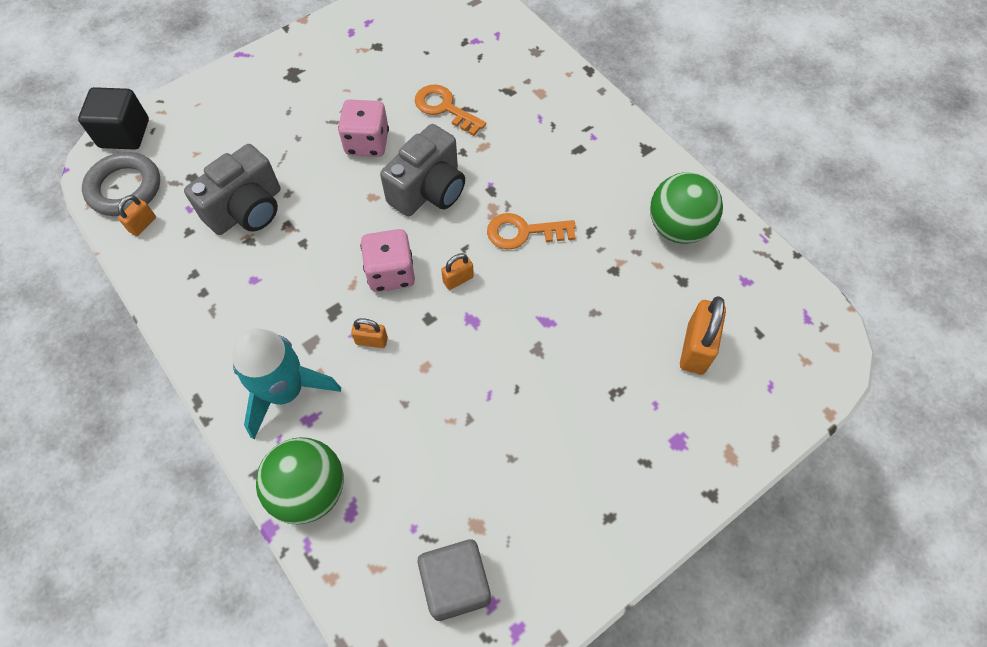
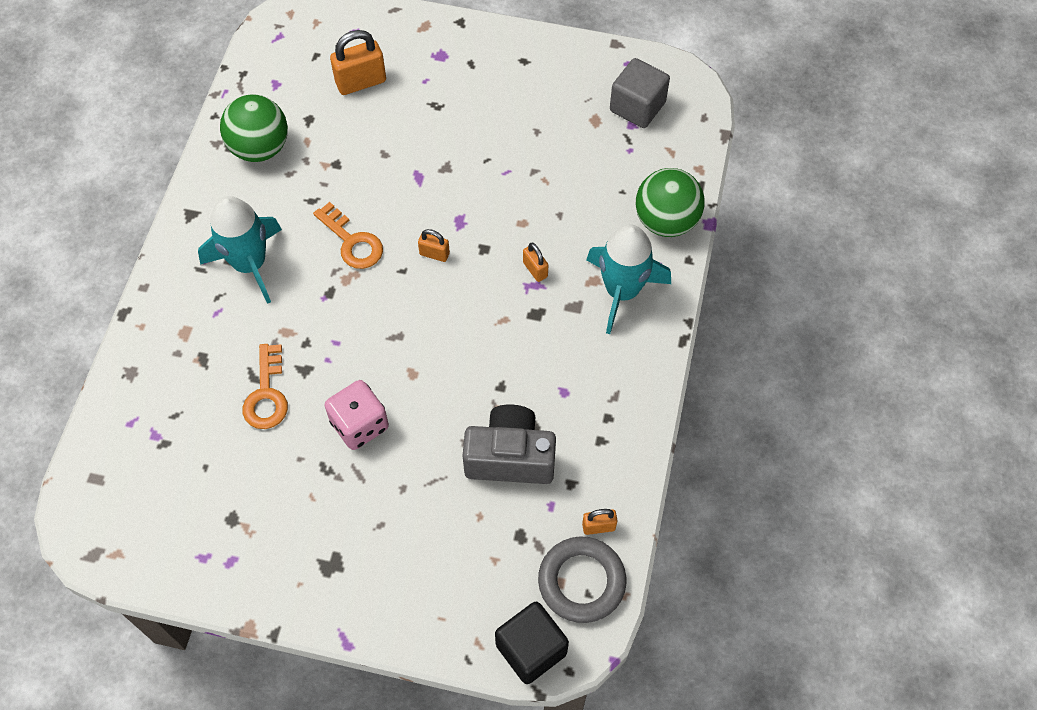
camera: 130 degrees left, 0 degrees up
pink dice [360,229,415,292] -> none
grey camera [380,124,465,216] -> none
none -> turquoise rocket [198,196,282,304]

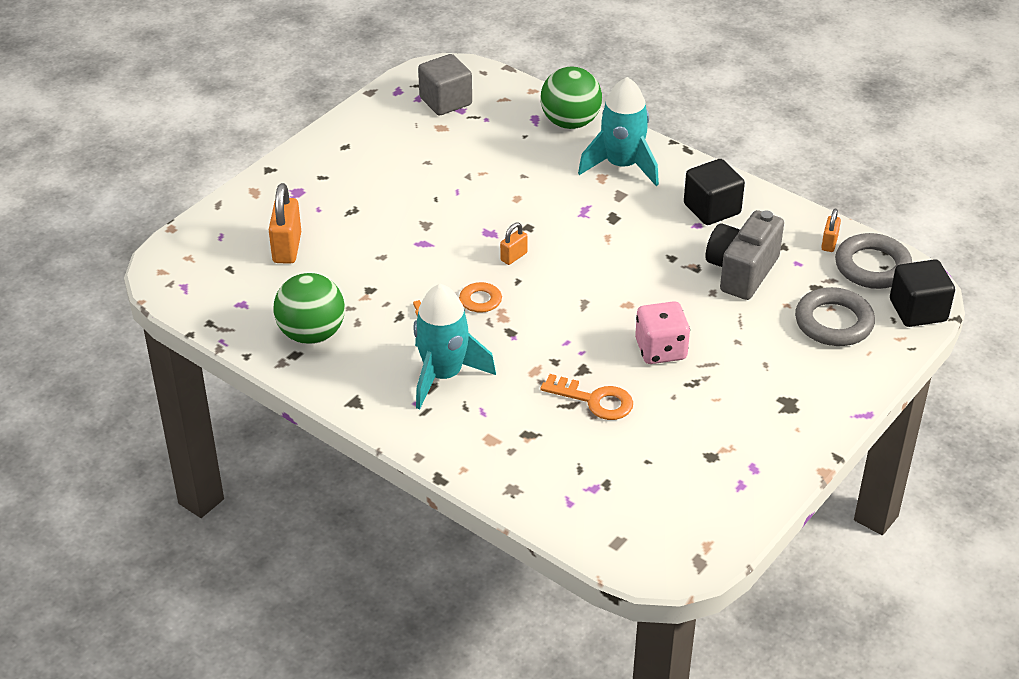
camera: 65 degrees left, 20 degrees down
orange padlock [523,243,548,282] -> none
none -> black cube [684,159,745,225]
none -> grey ring [795,287,875,346]

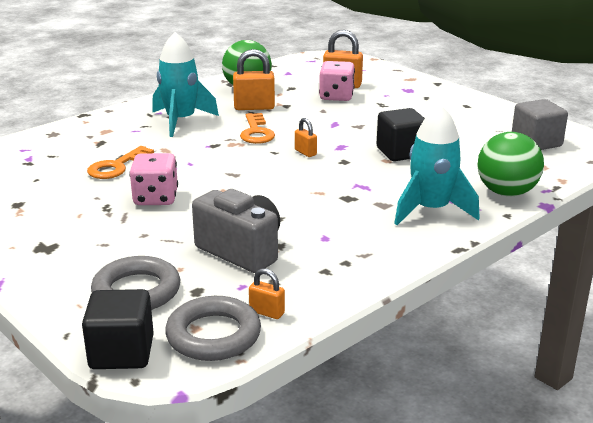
camera: 100 degrees right, 15 degrees down
black cube [684,159,745,225] -> black cube moved to [377,108,425,161]
none -> orange padlock [233,49,275,110]
none -> pink dice [319,61,355,101]

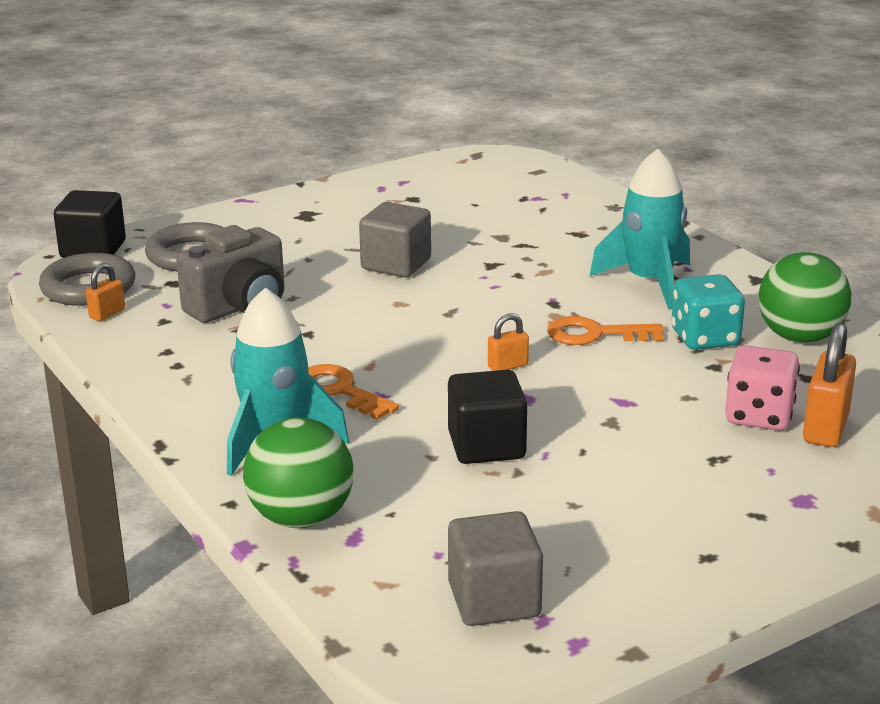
camera: 100 degrees right, 0 degrees up
orange key [87,146,154,179] -> orange key moved to [308,364,399,420]
pink dice [129,153,178,205] -> grey cube [359,202,431,278]
orange padlock [233,49,275,110] -> turquoise dice [671,274,745,350]

